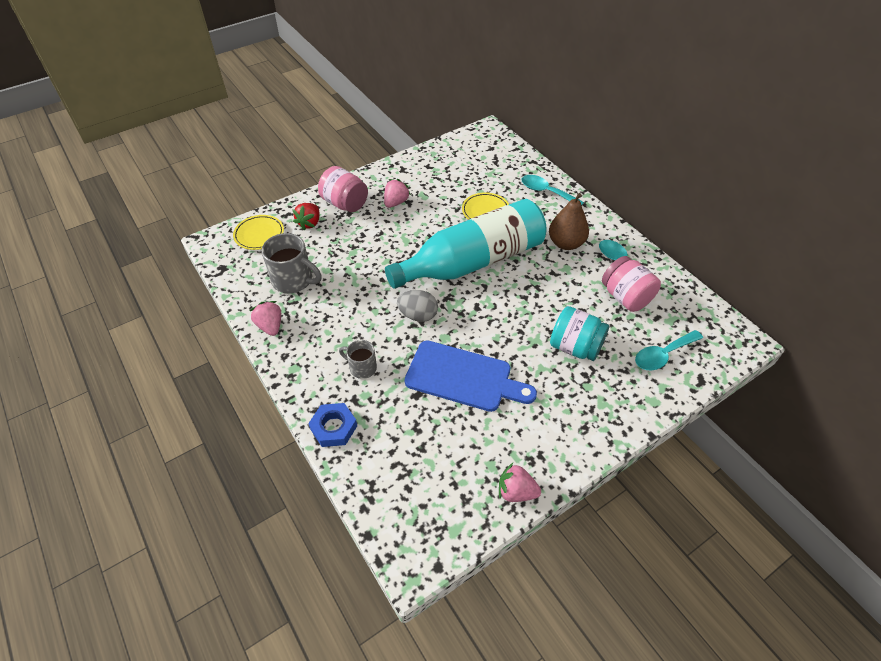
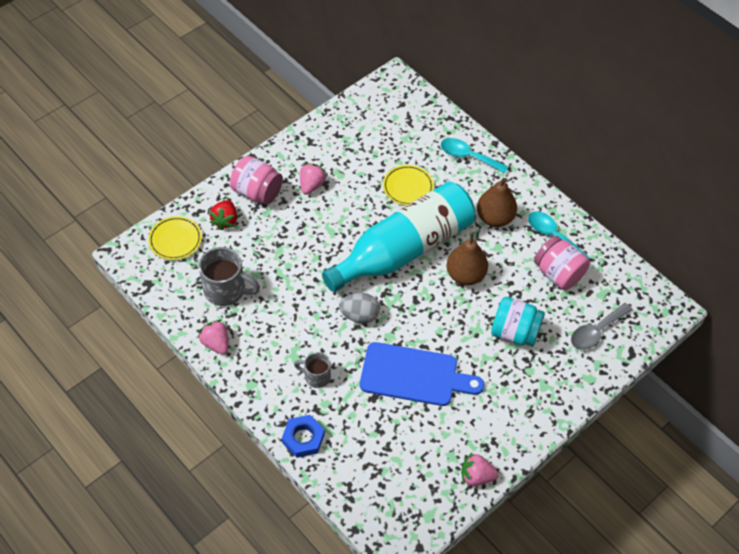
camera: 10 degrees left, 5 degrees up
turquoise spoon [635,330,703,370] -> grey spoon [571,303,633,350]
none -> brown pear [446,232,488,285]

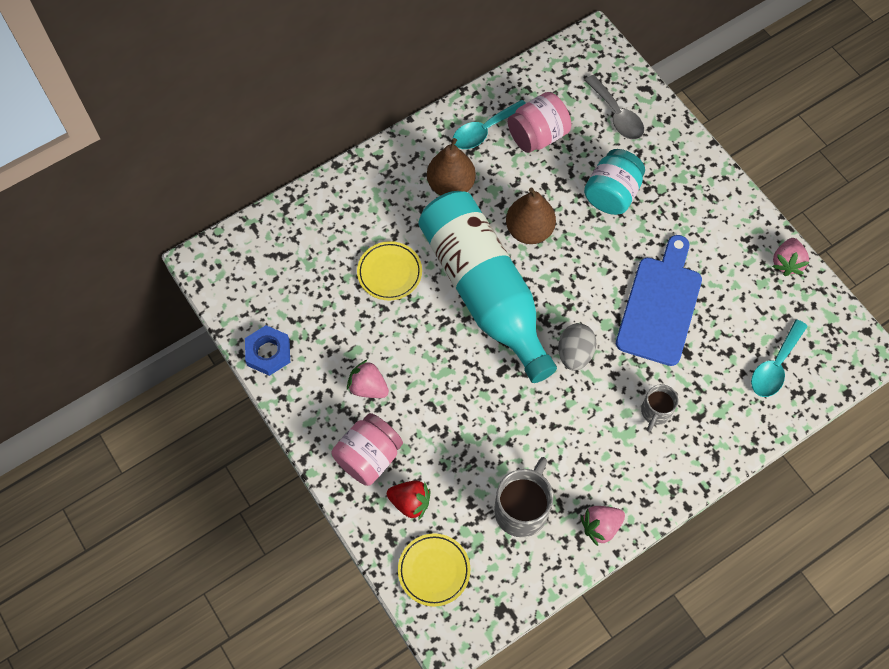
camera: 80 degrees left, 10 degrees up
blue nut [282,415,325,458] -> blue nut moved to [245,325,290,376]
turquoise spoon [441,138,508,174] -> turquoise spoon moved to [751,319,808,397]

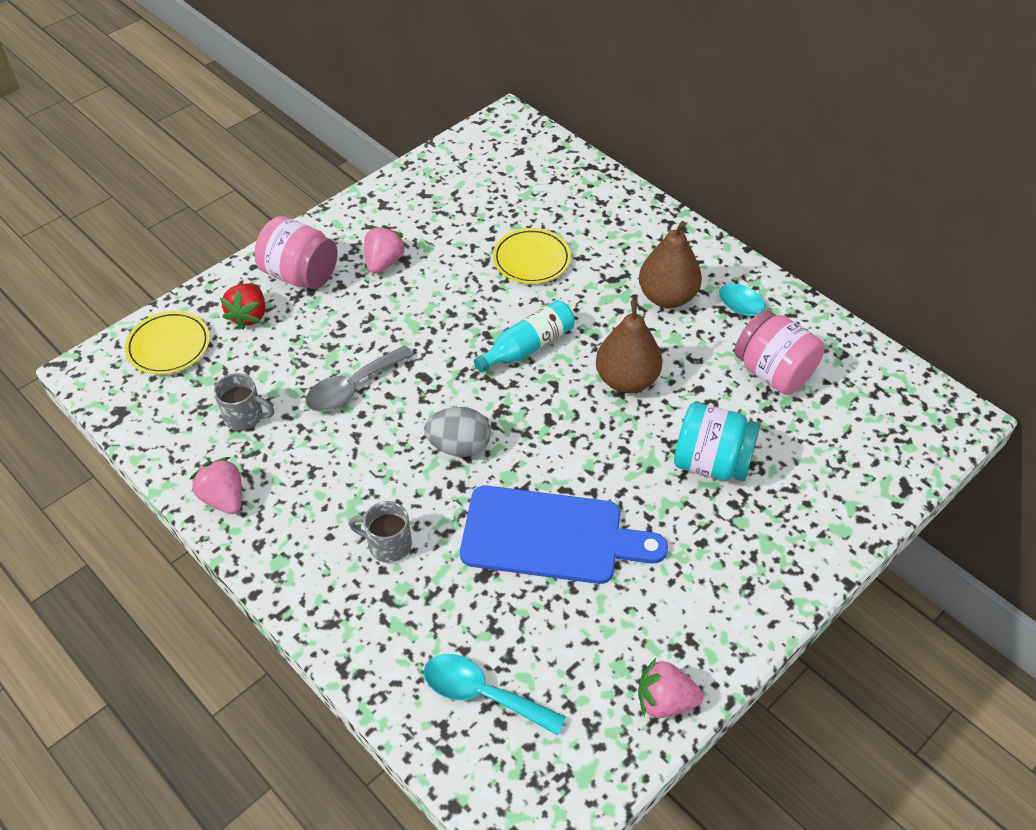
camera: 80 degrees right, 15 degrees down
blue nut [245,325,290,376] -> none
turquoise bottle [418,191,557,383] -> turquoise bottle [474,300,575,373], size x0.43
grey mug [494,457,553,537] -> grey mug [214,373,274,431], size x0.60
grey spoon [585,75,644,140] -> grey spoon moved to [306,345,414,412]

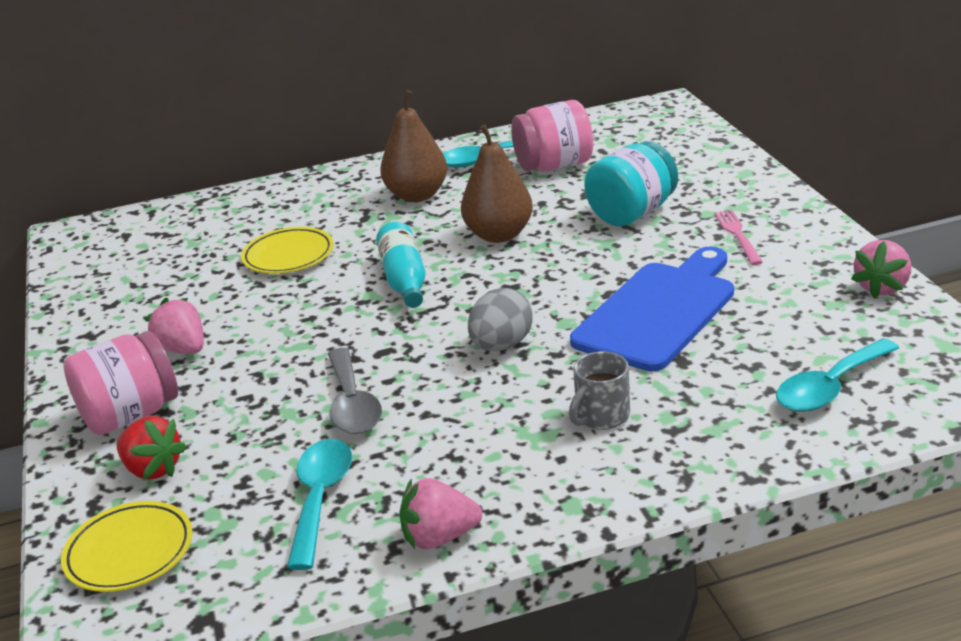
camera: 60 degrees left, 20 degrees down
grey mug [214,373,274,431] -> turquoise spoon [287,439,352,570]
none -> pink fork [714,210,763,265]

